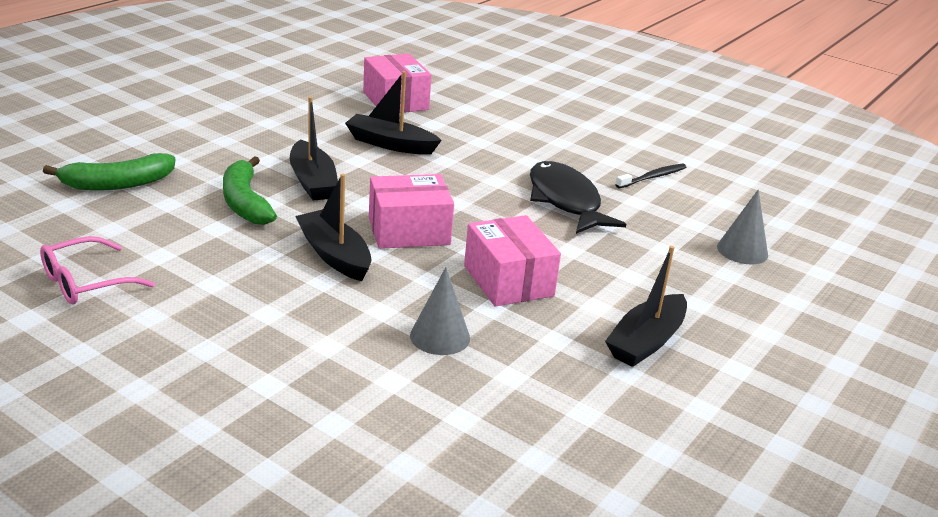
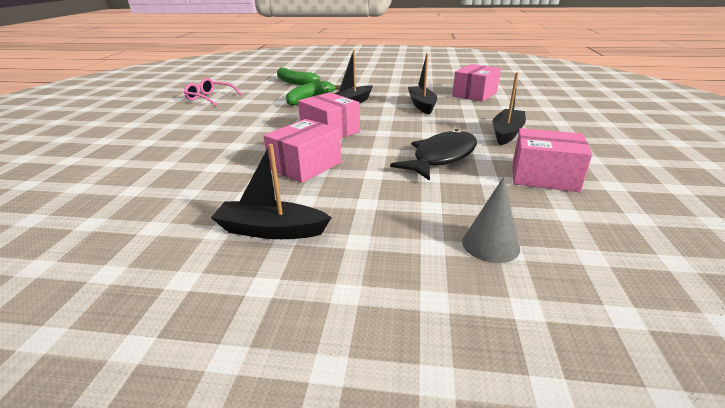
camera: 65 degrees right, 0 degrees up
black boat [295,174,371,281] -> black boat moved to [492,72,526,145]
grey cone [410,267,470,355] -> none
black toothbrush [615,164,686,188] -> pink box [513,128,592,192]

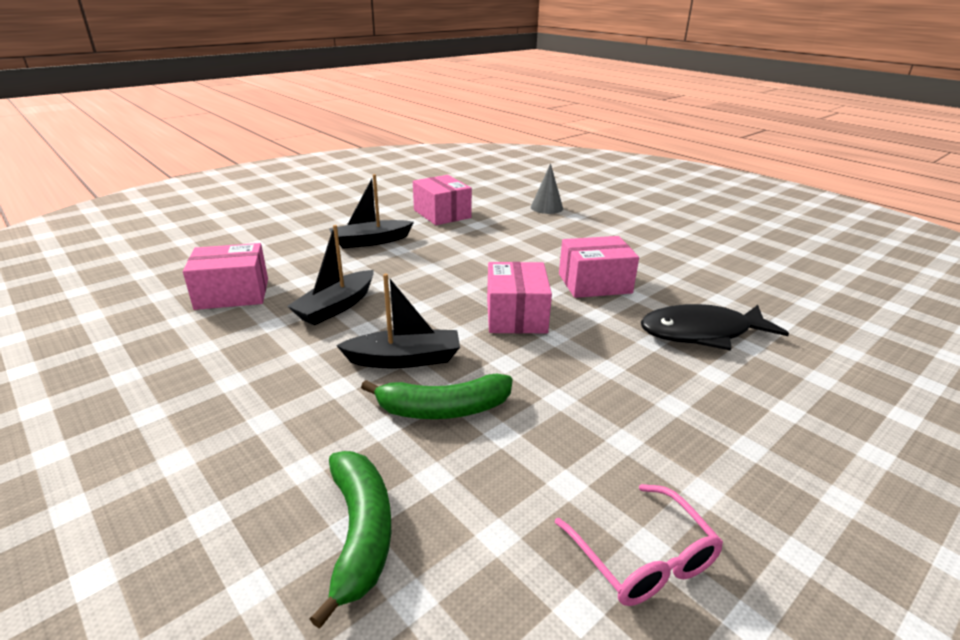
camera: 140 degrees left, 0 degrees up
black boat [211,144,332,239] -> none
black fish [390,129,477,181] -> black fish moved to [641,304,789,351]

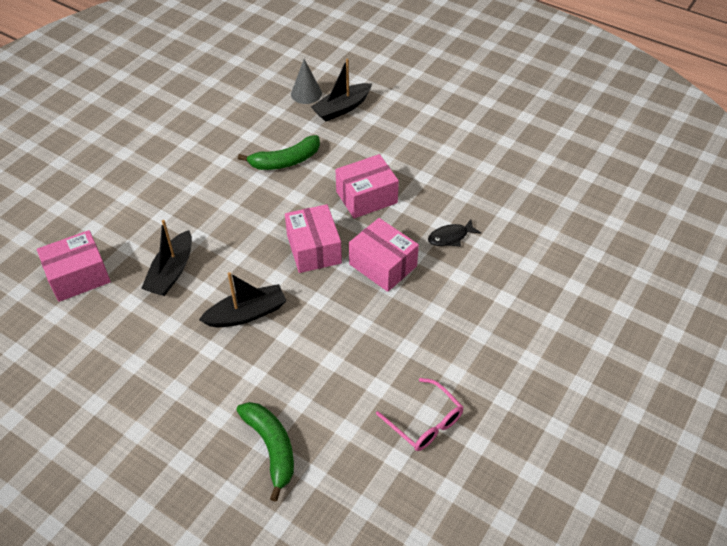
camera: 15 degrees left, 20 degrees up
black boat [329,174,414,249] -> black boat moved to [311,59,372,122]
green banana [361,374,513,419] -> green banana moved to [238,135,320,170]
pink box [413,175,472,225] -> pink box moved to [349,218,419,292]
black fish [641,304,789,351] -> black fish [428,219,481,246], size x0.52

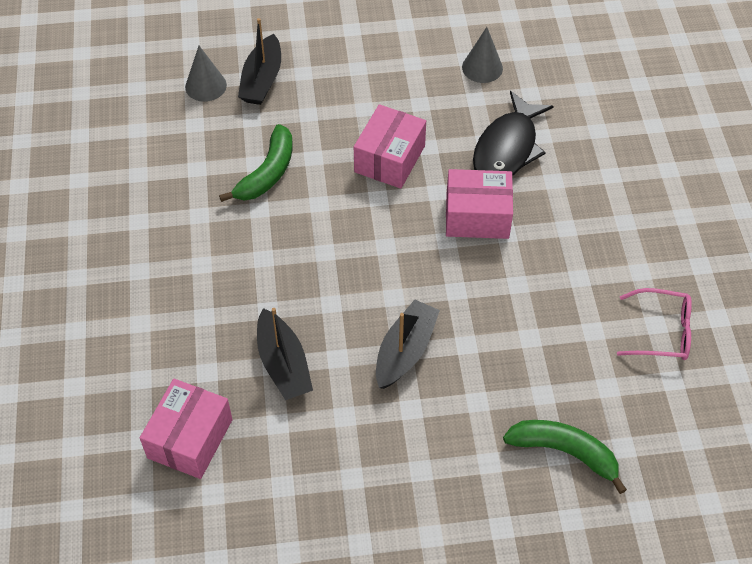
camera: 40 degrees left, 5 degrees up
pink box [285,204,342,273] -> none
black fish [428,219,481,246] -> black fish [473,91,554,176], size x1.91
none -> grey cone [462,27,503,83]

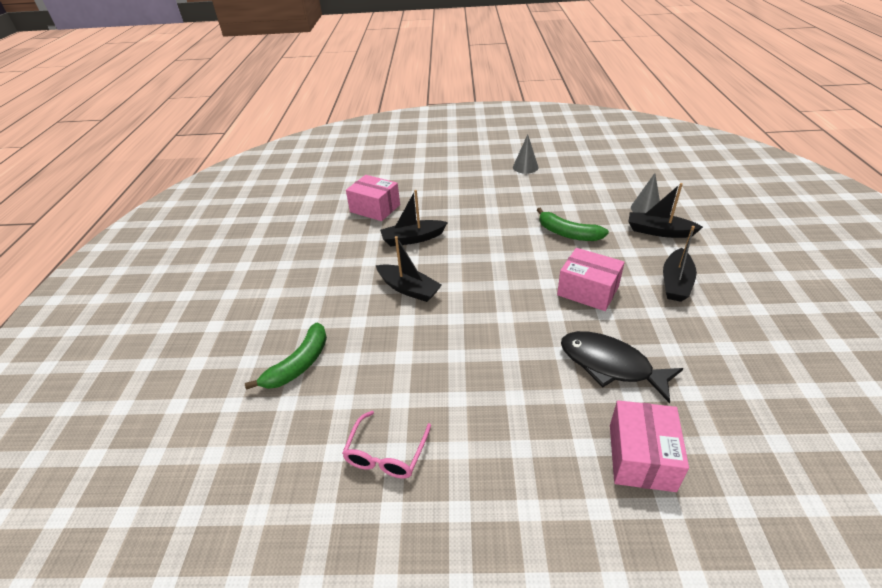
camera: 100 degrees right, 15 degrees down
pink box [446,169,513,239] -> pink box moved to [610,400,689,492]
grey cone [462,27,503,83] -> grey cone moved to [513,134,539,174]
none -> black boat [663,226,697,302]

